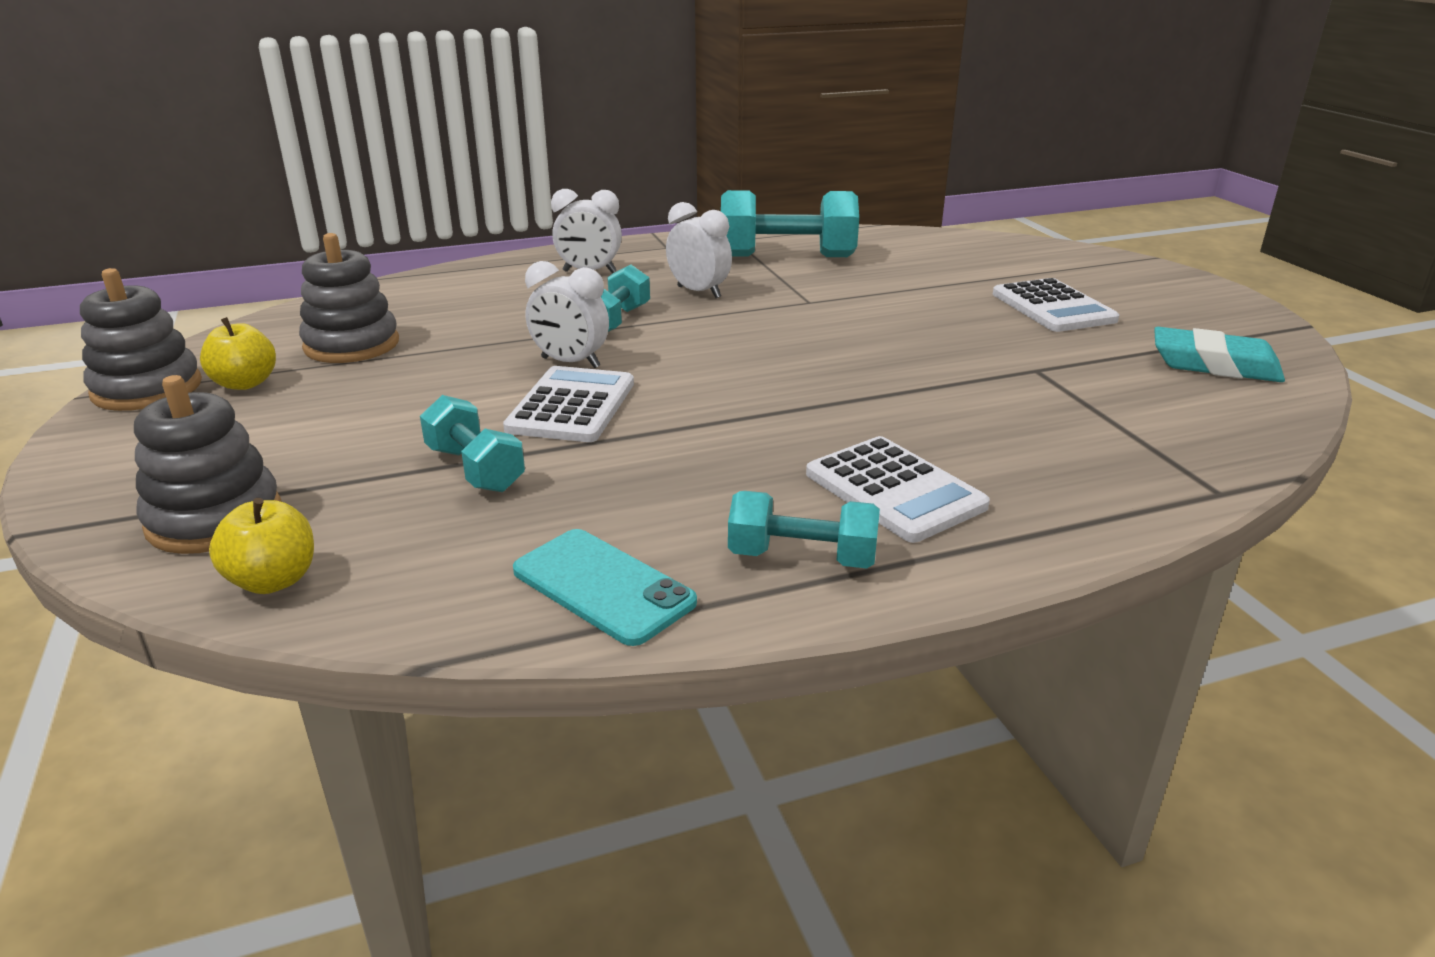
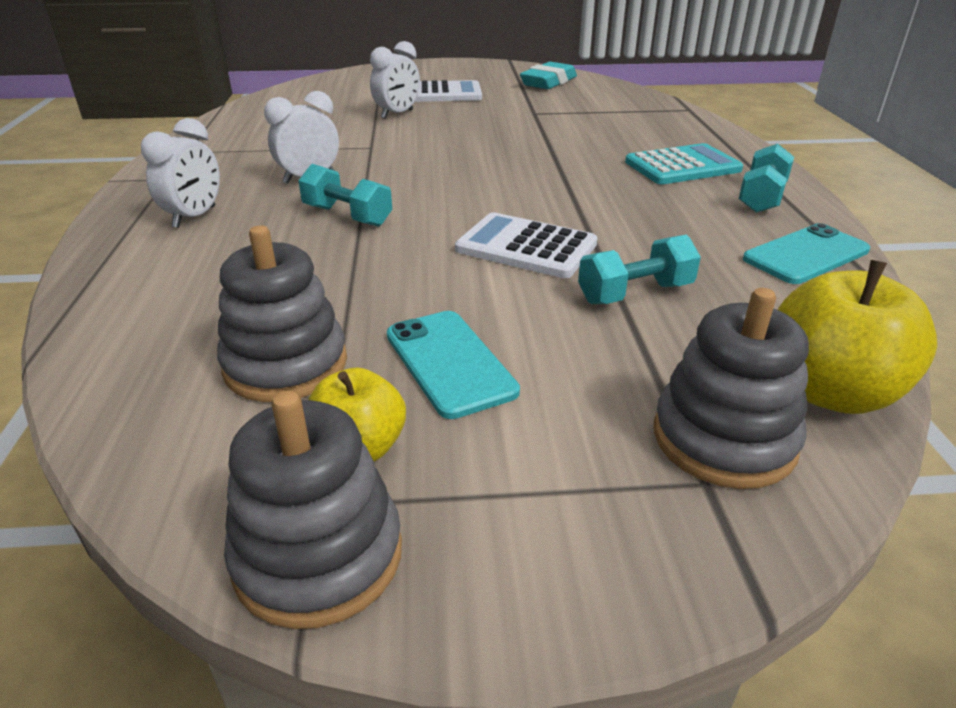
camera: 75 degrees left, 5 degrees up
yellow apple [209,498,314,594] -> yellow apple [778,260,937,414], size x1.60
white clock [525,261,609,368] -> white clock moved to [370,41,420,119]
turquoise dumbbell [721,190,859,257] -> none
white calculator [806,436,990,543] -> turquoise calculator [625,143,743,184]
none -> turquoise phone [387,311,520,419]

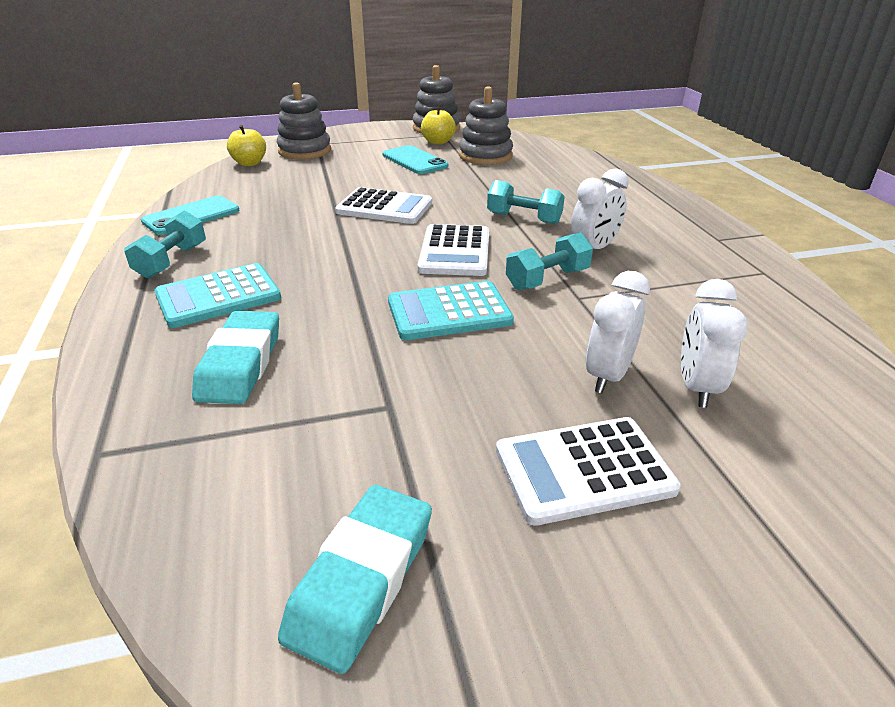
camera: 170 degrees right, 0 degrees up
white clock [141,118,220,228] -> white clock moved to [681,279,748,408]
turquoise dumbbell [578,235,701,304] -> turquoise dumbbell moved to [506,232,593,290]
yellow apple [778,260,937,414] -> yellow apple [227,125,266,166], size x0.62
none -> turquoise eraser [192,311,279,404]
none -> turquoise calculator [388,281,514,340]
none -> white calculator [417,224,489,276]

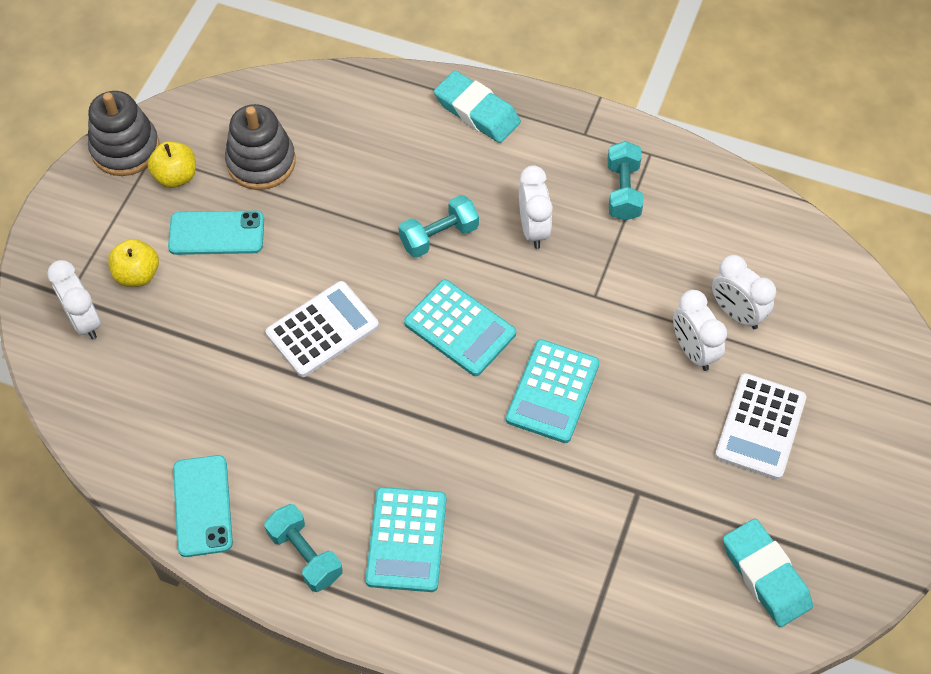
camera: 55 degrees left, 25 degrees up
turquoise eraser [192,311,279,404] -> turquoise eraser moved to [434,71,521,143]
yellow apple [227,125,266,166] -> yellow apple moved to [108,239,159,287]
grey stacking toy [277,83,331,159] -> white clock [47,260,101,340]
white calculator [417,224,489,276] -> turquoise calculator [404,279,516,376]
turquoise dumbbell [506,232,593,290] -> turquoise dumbbell moved to [608,141,643,221]

